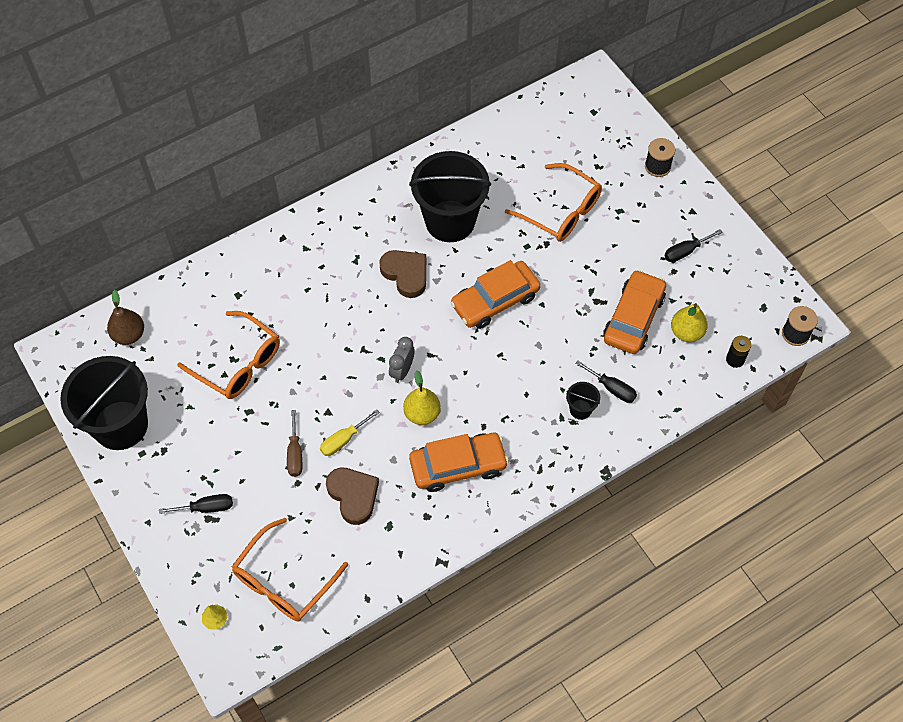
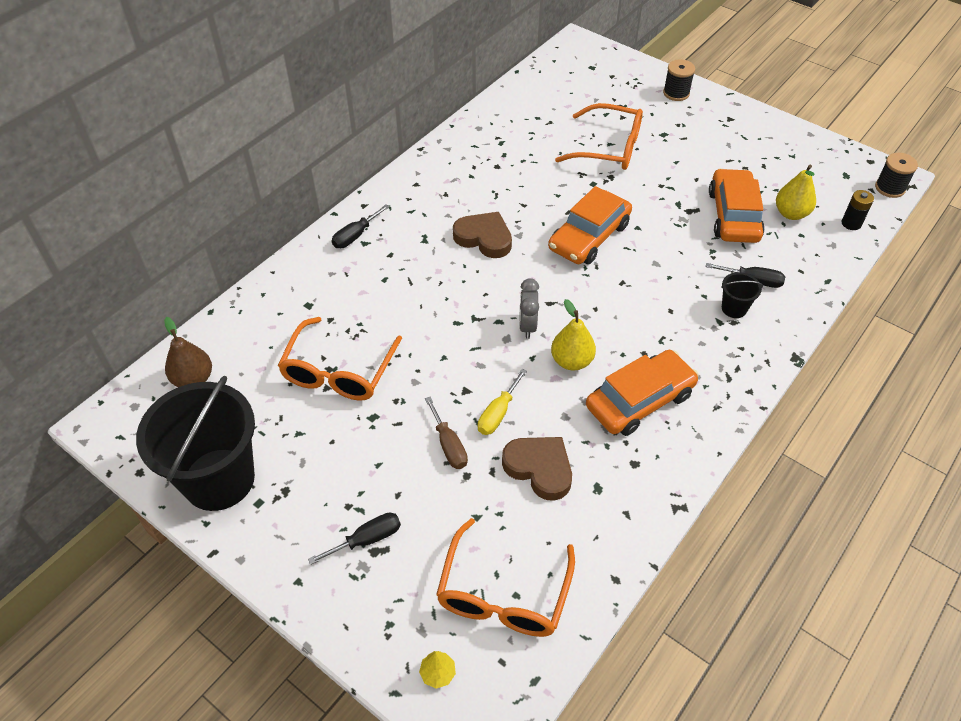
camera: 20 degrees left, 10 degrees down
orange glasses [177,311,280,399] -> orange glasses turned 90 degrees clockwise [278,317,402,400]
black bucket [409,151,491,242] -> none
black screwdriver [665,229,723,262] -> black screwdriver moved to [332,204,390,248]

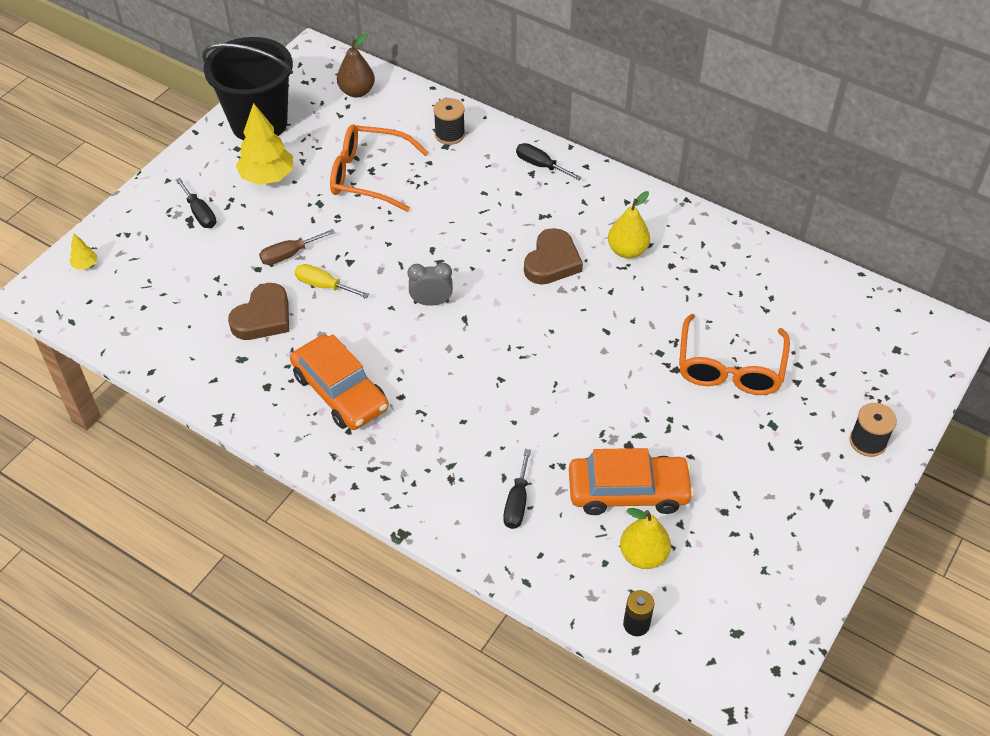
camera: 85 degrees right, 0 degrees up
orange glasses [436,518,575,637] -> none
orange car [548,186,632,264] -> none
yellow pear [551,299,596,370] -> yellow pear moved to [608,191,650,258]
black bucket [721,272,763,318] -> none
black spool [875,153,918,198] -> black spool moved to [433,98,465,145]
none -> yellow tree [236,103,293,185]

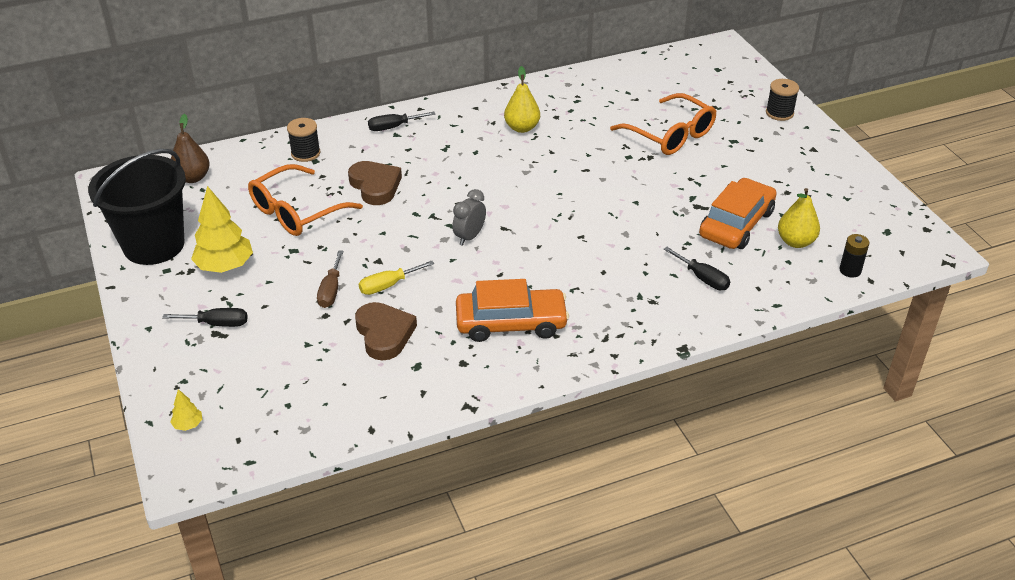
camera: 55 degrees left, 10 degrees down
brown heart [524,228,583,285] -> brown heart moved to [348,161,402,205]

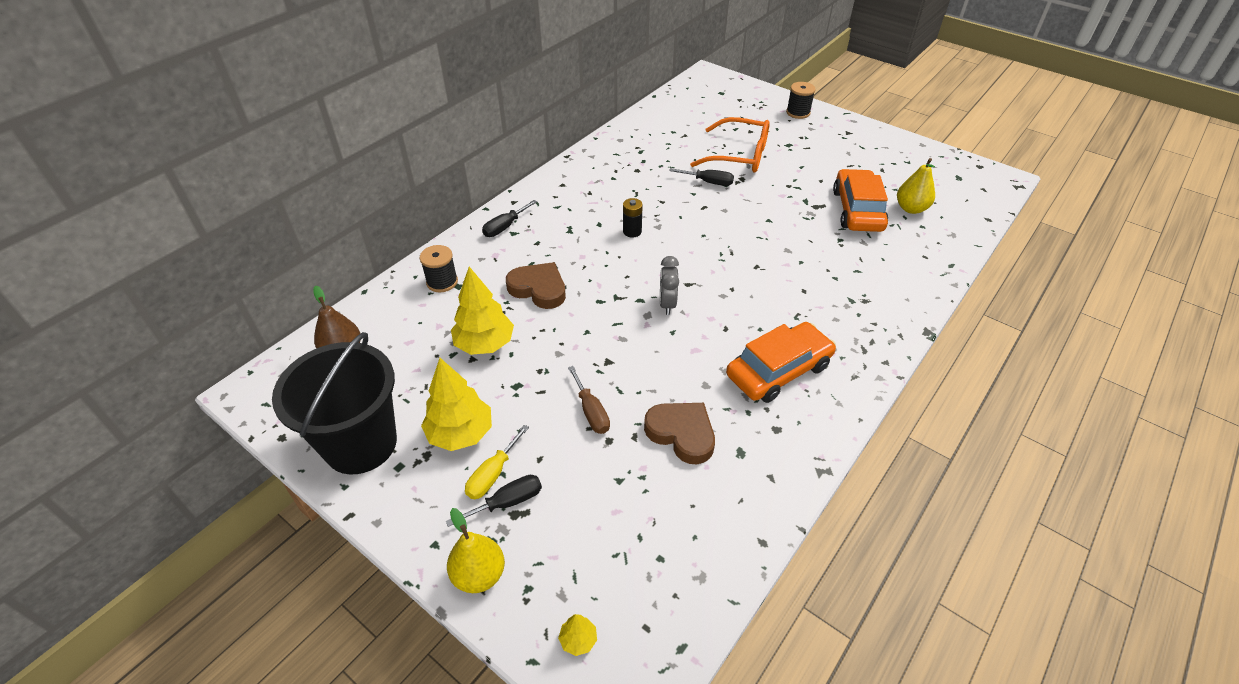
camera: 30 degrees left, 5 degrees up
orange glasses [248,164,363,236] -> yellow tree [451,267,514,355]
yellow screwdriver [359,261,434,295] -> yellow screwdriver moved to [465,425,529,499]
yellow pear [504,66,540,133] -> yellow pear moved to [447,508,505,593]
black screwdriver [664,247,730,290] -> black screwdriver moved to [669,168,734,186]
black battery [840,234,869,277] -> black battery moved to [623,198,643,237]

